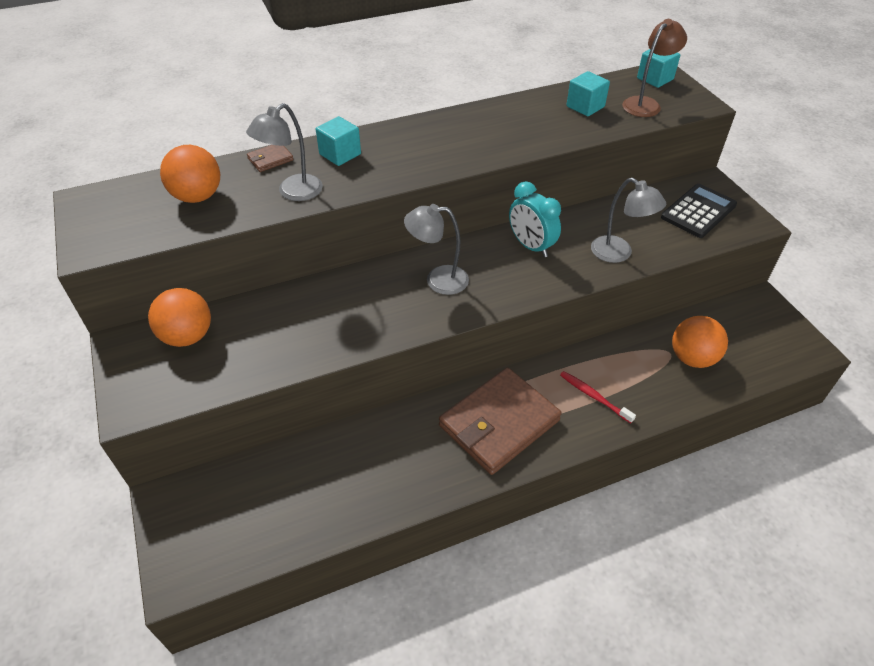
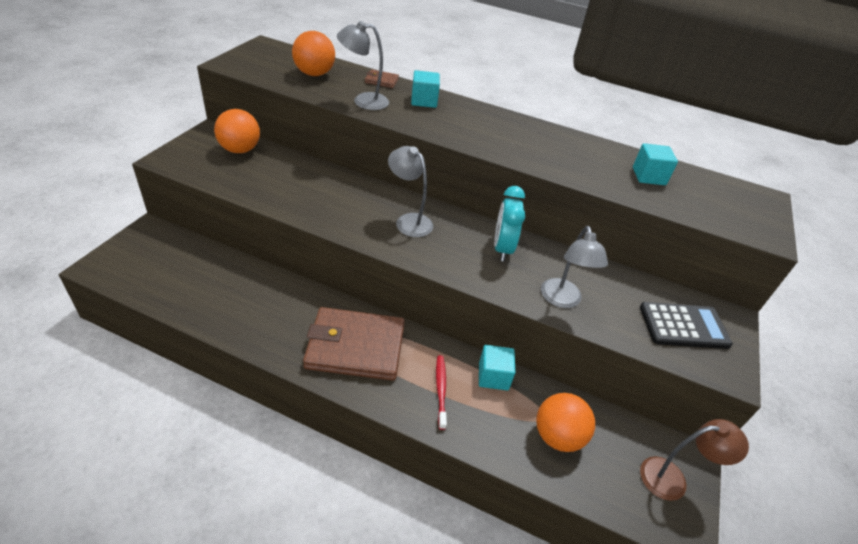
camera: 40 degrees right, 5 degrees down
brown lamp [622,19,687,117] -> brown lamp moved to [640,419,749,501]
turquoise cube [637,49,680,88] -> turquoise cube moved to [479,345,515,391]

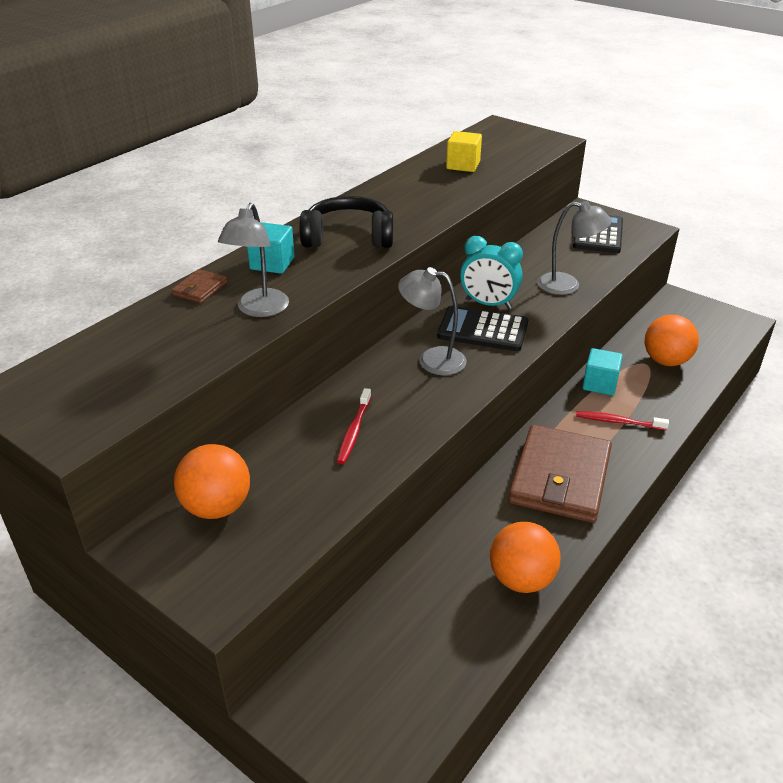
camera: 70 degrees left, 5 degrees down
orange ball [292,31,335,76] -> orange ball moved to [490,522,560,593]
grey lamp [388,146,433,237] -> grey lamp turned 45 degrees clockwise [398,267,467,375]
turquoise cube [633,143,678,185] -> yellow cube [446,131,482,172]
brown lamp [640,419,749,501] -> none
none -> black headphones [299,196,393,248]
none -> red toothbrush [337,388,371,464]
none -> black calculator [437,306,528,351]

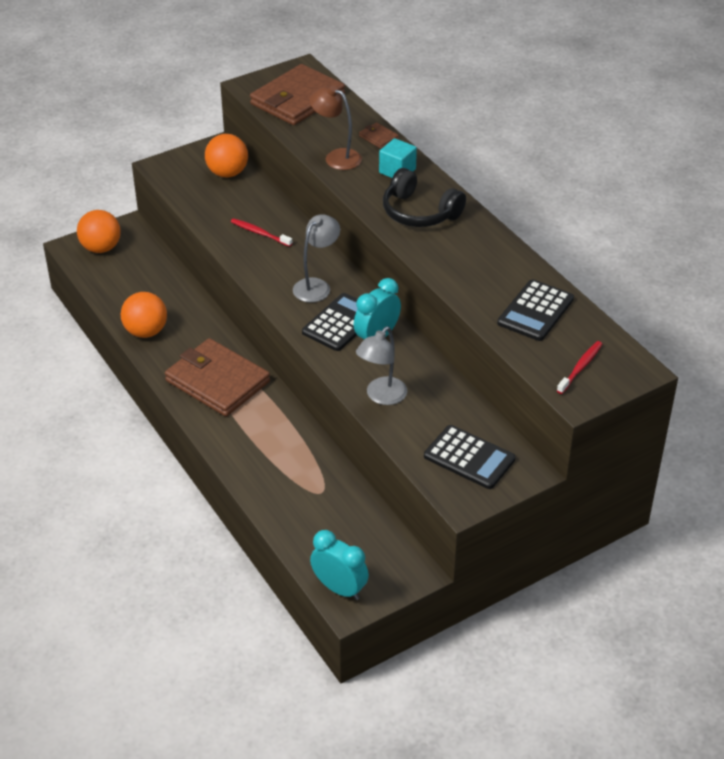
camera: 110 degrees right, 5 degrees up
grey lamp [218,203,289,317] -> brown lamp [310,86,362,170]
black headphones [299,196,393,248] -> black headphones turned 105 degrees clockwise [383,168,466,227]
yellow cube [446,131,482,172] -> black calculator [497,279,574,341]
red toothbrush [576,411,669,430] -> red toothbrush moved to [557,341,602,394]
turquoise cube [582,348,623,396] -> none
orange ball [644,315,699,366] -> orange ball moved to [77,210,121,253]
none -> brown wallet [250,64,345,125]
none -> turquoise clock [310,530,369,600]

